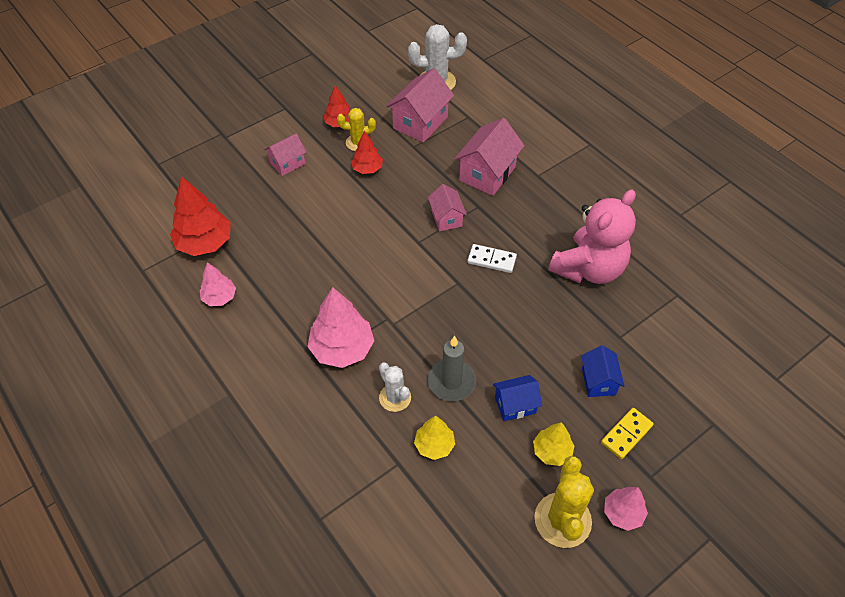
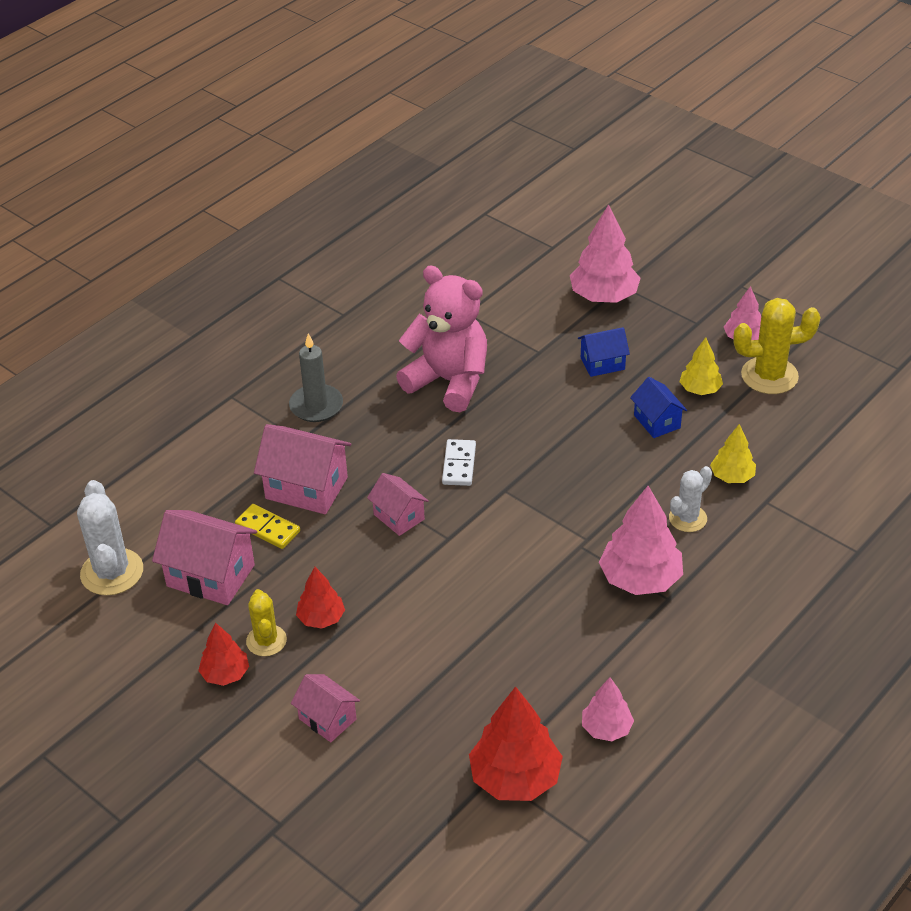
camera: 100 degrees left, 10 degrees down
pink house [428,184,467,231] -> pink house turned 75 degrees clockwise [367,473,429,536]
grey candle [428,336,476,401] -> grey candle moved to [289,333,343,422]
yellow domino [601,408,654,459] -> yellow domino moved to [235,504,300,549]
none -> pink tree [570,204,641,303]

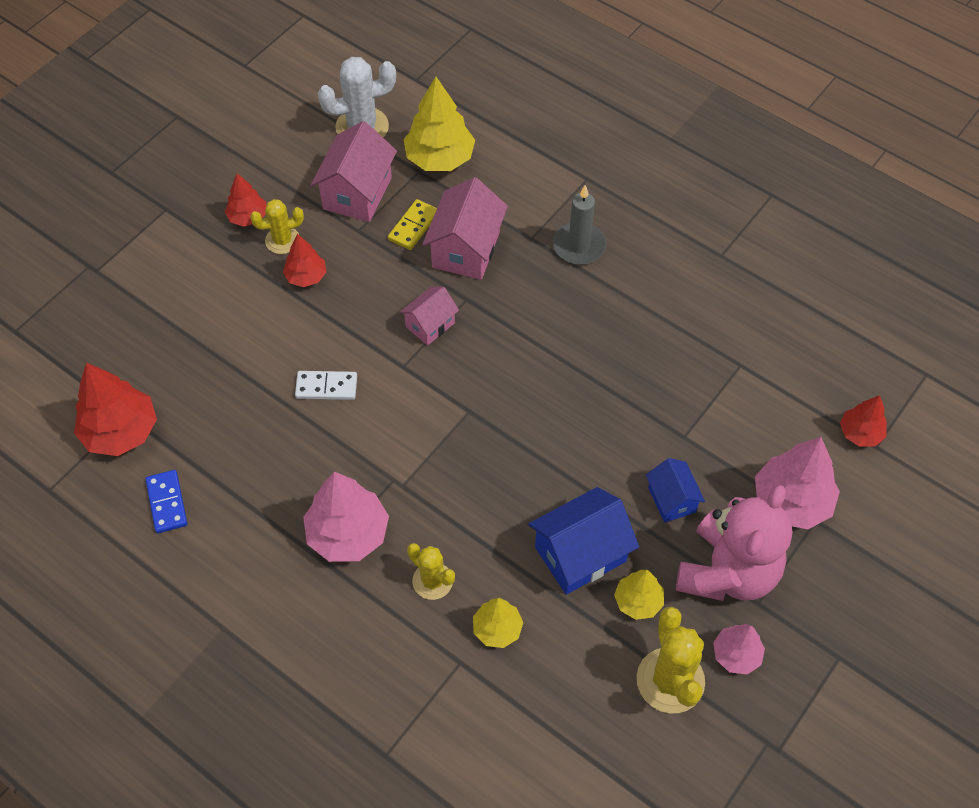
camera: 85 degrees right, 15 degrees up
pink house [291,674,360,742] -> none
pink teddy bear [396,266,487,412] -> pink teddy bear moved to [676,485,792,601]
white domino [442,439,476,486] -> white domino moved to [295,371,357,400]
pink tree [582,677,634,741] -> blue domino [145,470,187,533]
blue house [630,377,687,438] -> blue house [528,487,639,595], size x1.68
white cactus [669,466,712,532] -> yellow cactus [407,543,455,600]
none -> yellow tree [404,77,475,171]
none -> red tree [840,395,887,447]

